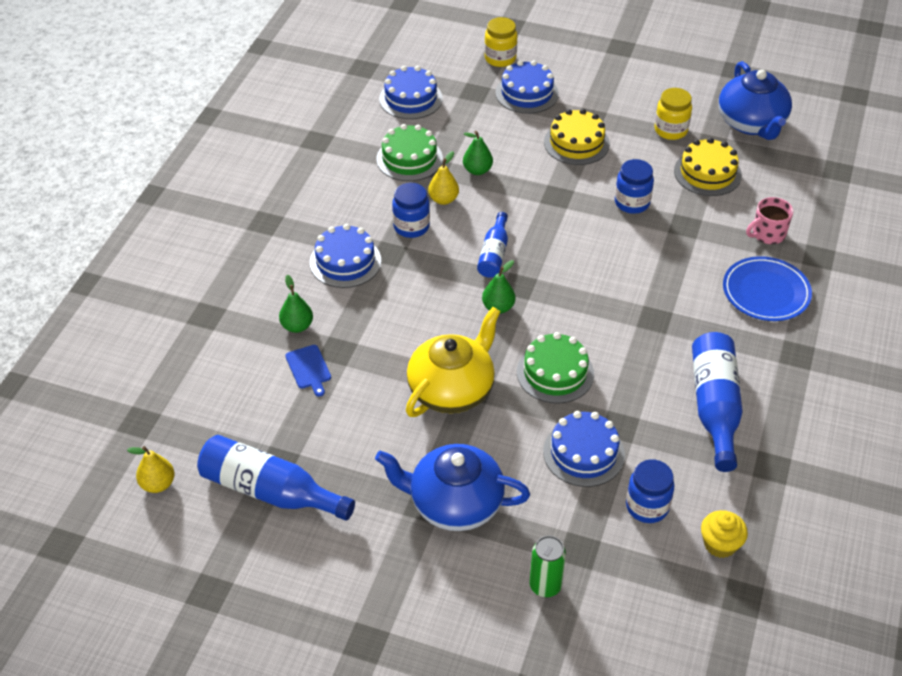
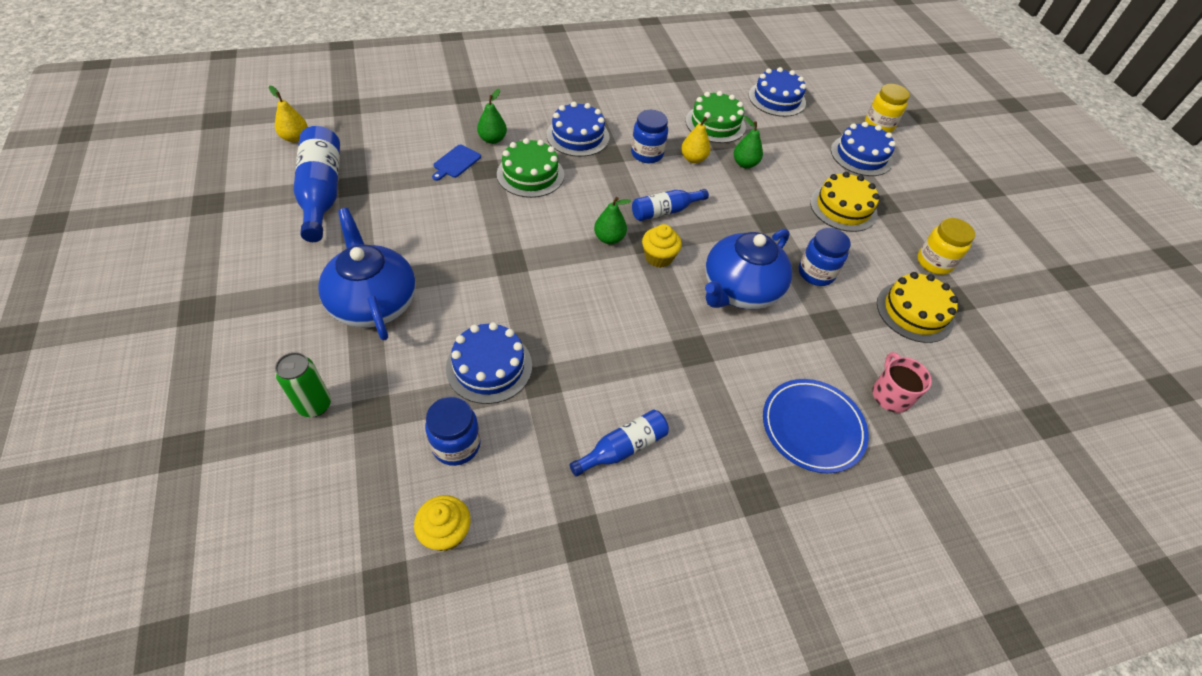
camera: 50 degrees right, 5 degrees up
yellow teapot [406,307,501,417] -> none
green cake [517,332,594,404] -> green cake moved to [497,138,564,198]
blue bottle [692,332,743,472] -> blue bottle [569,409,669,477], size x0.59
blue teapot [719,61,792,140] -> blue teapot moved to [705,229,792,310]
pink mug [746,197,793,244] -> pink mug turned 60 degrees clockwise [872,352,932,413]
none -> yellow cupcake [642,224,682,268]

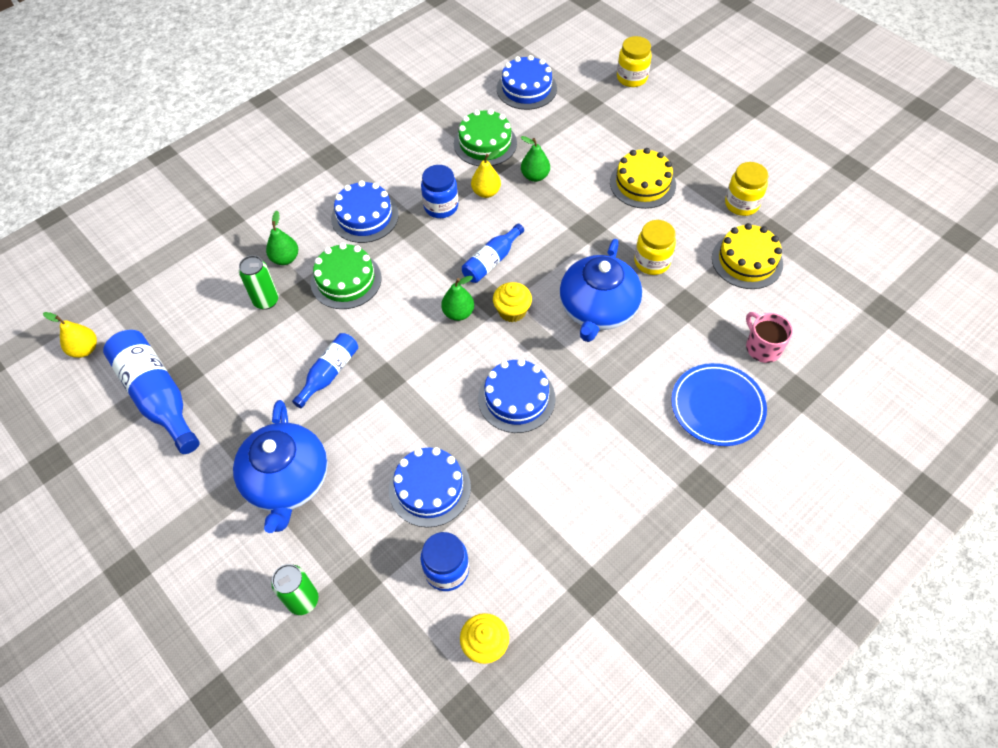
camera: 20 degrees left, 5 degrees up
blue teapot [318,208,416,340] -> blue teapot turned 135 degrees counterclockwise [233,400,328,533]
blue cutting board [432,145,481,181] -> green can [239,255,278,310]
blue bottle [569,409,669,477] -> blue bottle moved to [292,333,358,408]
blue jar [799,228,851,286] -> yellow jar [634,220,676,275]
blue cake [831,122,896,176] -> blue cake moved to [478,359,555,433]

